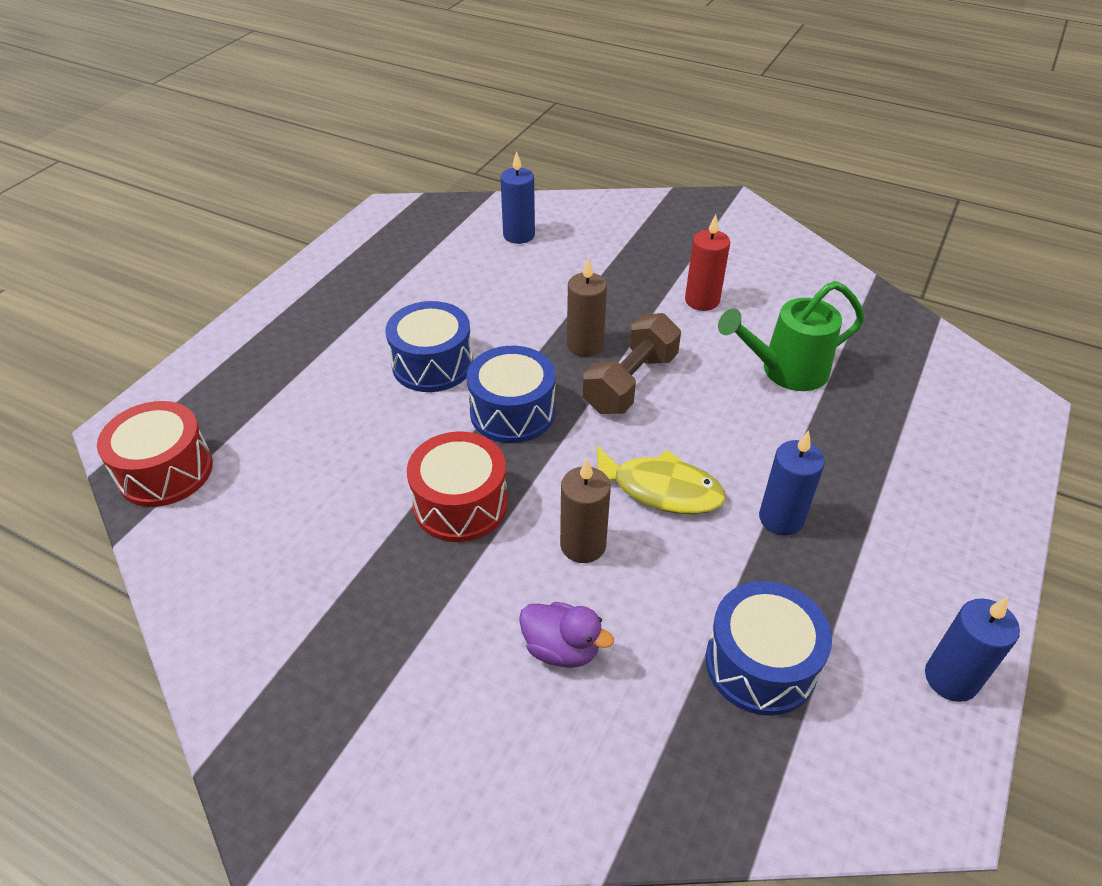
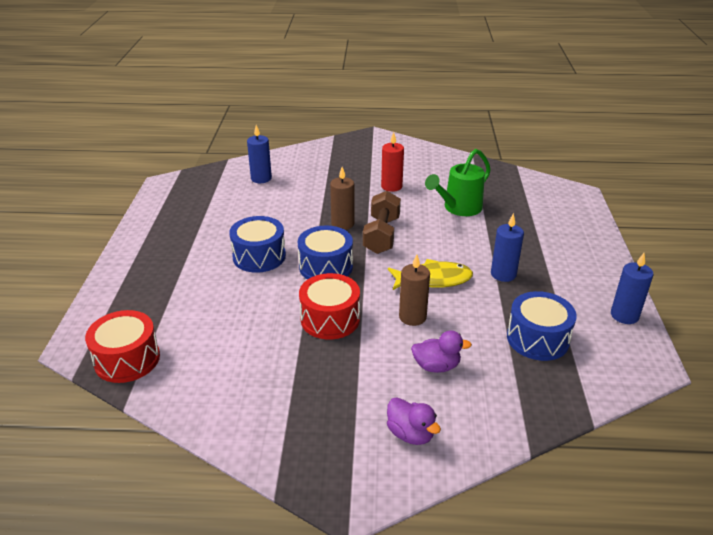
camera: 25 degrees left, 10 degrees down
none -> purple duck [387,397,441,445]

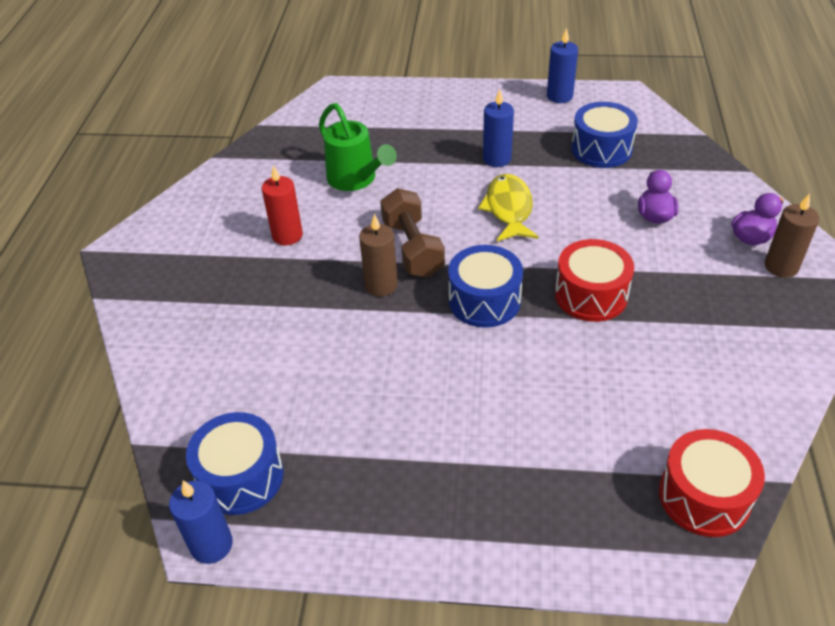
camera: 85 degrees left, 10 degrees up
blue drum [229,216,286,273] -> blue drum moved to [186,412,283,515]
blue candle [247,125,272,183] -> blue candle moved to [169,480,233,564]
brown dumbbell [363,191,401,254] -> brown dumbbell turned 60 degrees clockwise [380,188,445,277]
brown candle [399,254,430,326] -> brown candle moved to [765,193,819,278]

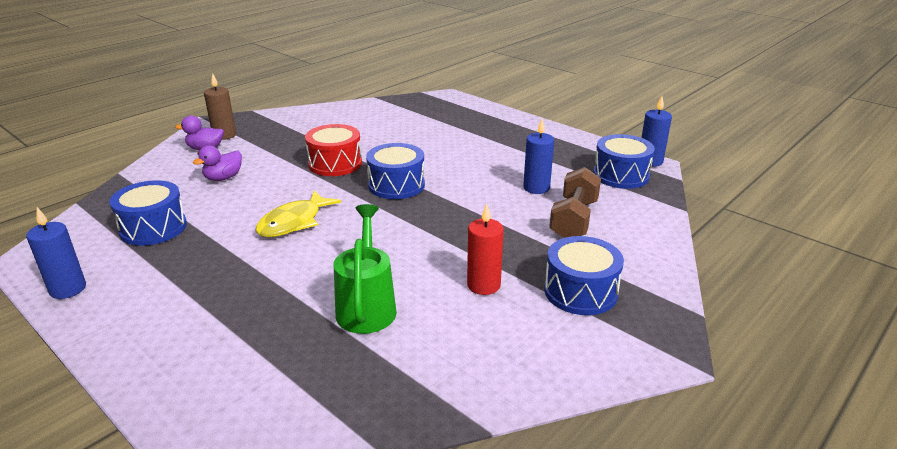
camera: 145 degrees left, 15 degrees down
brown candle [359,214,398,296] -> none
brown dumbbell [380,188,445,277] -> brown dumbbell moved to [549,167,601,238]
blue candle [483,89,514,167] -> blue candle moved to [523,119,554,194]
red drum [659,429,765,537] -> none
none -> blue drum [544,236,624,315]

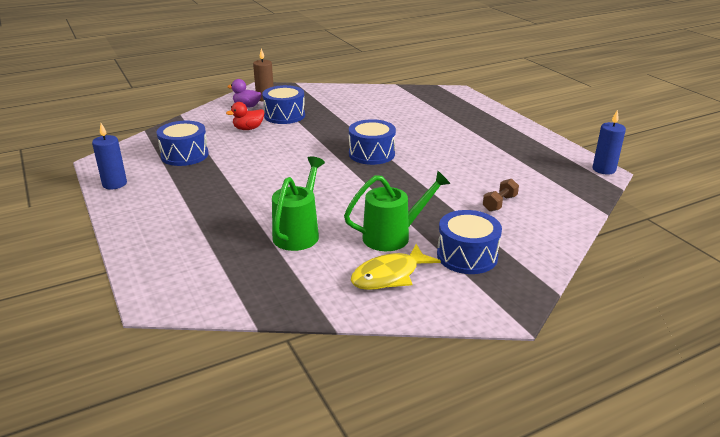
camera: 20 degrees right, 0 degrees up
purple duck [193,145,242,181] -> red duck [226,102,264,130]
yellow fish [256,191,341,237] -> yellow fish moved to [351,244,441,290]
red drum [305,124,362,176] -> none
red candle [467,204,504,295] -> green watering can [344,170,451,251]
blue candle [523,119,554,194] -> none
brown dumbbell [549,167,601,238] -> brown dumbbell [483,179,519,211], size x0.58
blue drum [593,134,655,189] -> blue drum moved to [262,85,305,124]

